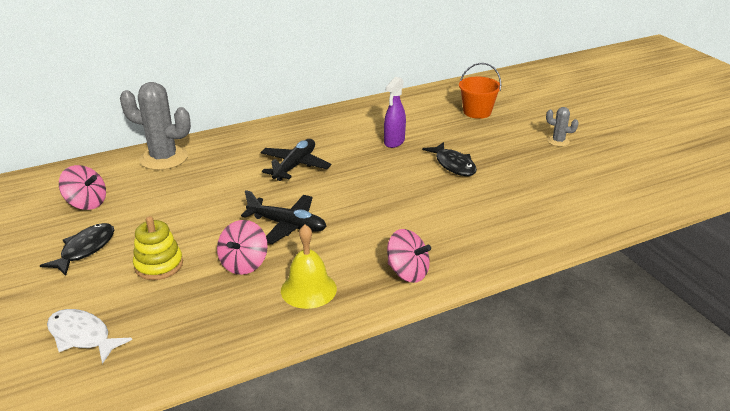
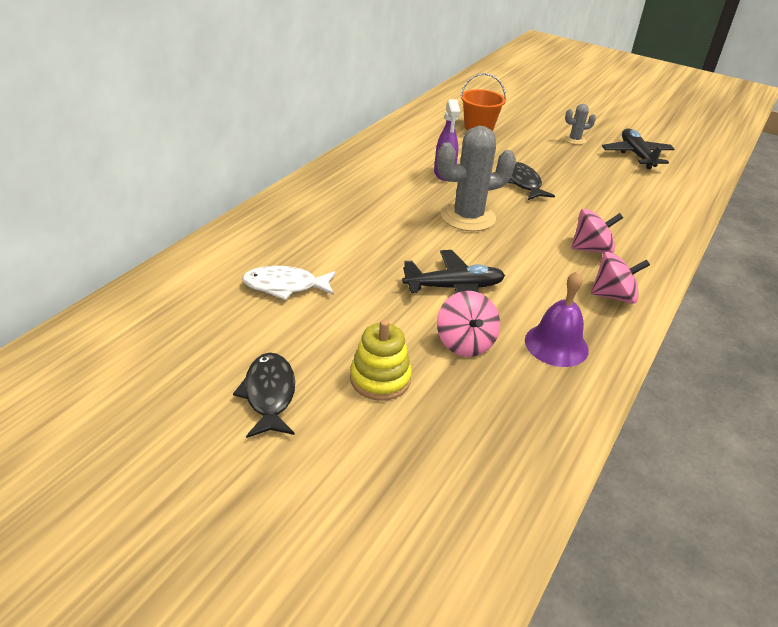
camera: 35 degrees left, 5 degrees up
white fish [47,309,132,364] -> white fish moved to [242,266,336,300]
pink spinning top [59,165,106,210] -> pink spinning top moved to [571,209,623,254]
grey cactus [120,82,191,170] -> grey cactus moved to [437,126,516,231]
black plane [260,139,331,181] -> black plane moved to [602,128,675,169]
yellow bell [281,225,337,309] -> purple bell [525,271,589,367]
black fish [422,142,477,176] -> black fish turned 135 degrees counterclockwise [508,162,555,200]

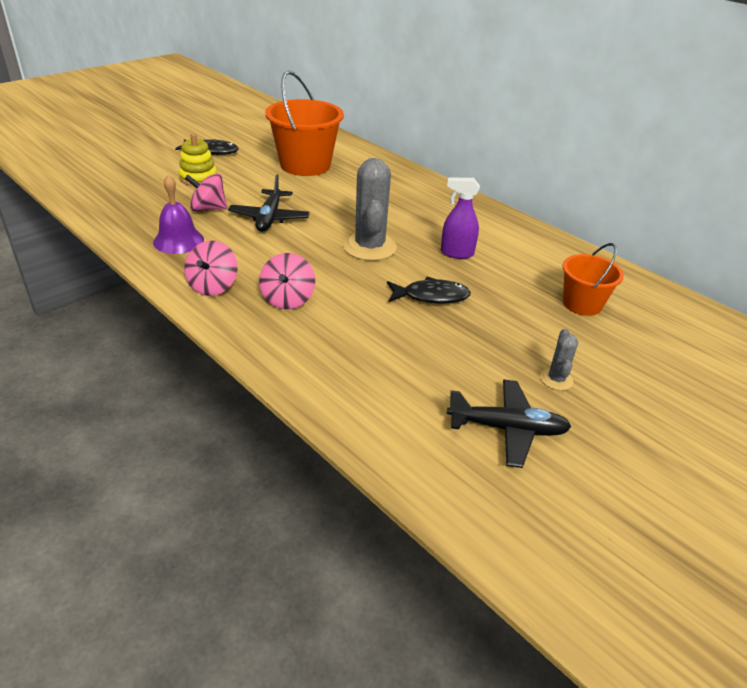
camera: 105 degrees right, 0 degrees up
white fish [242,266,336,300] -> orange bucket [265,71,344,176]

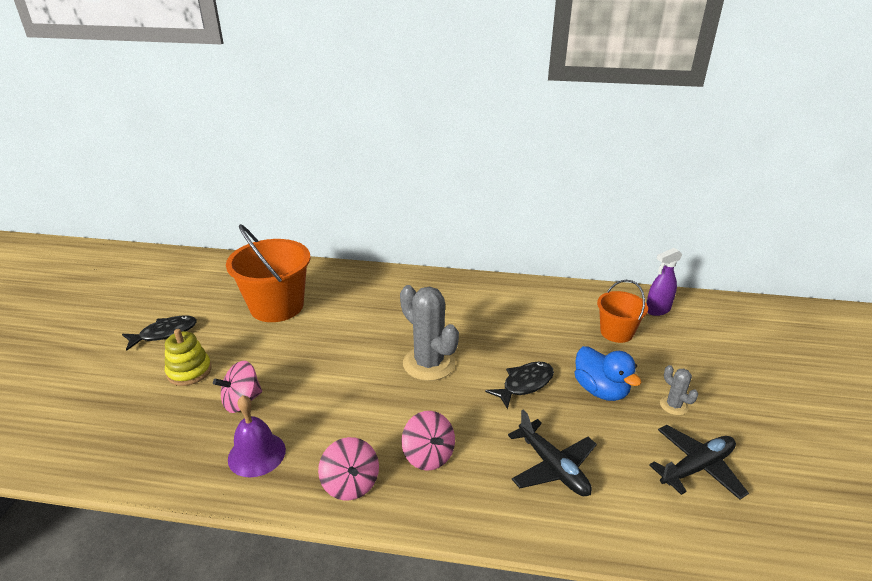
camera: 35 degrees left, 5 degrees down
black plane [228,174,310,232] -> black plane moved to [508,410,597,496]
purple spray bottle [441,177,480,259] -> purple spray bottle moved to [646,248,682,316]
none -> blue duck [575,346,642,401]

